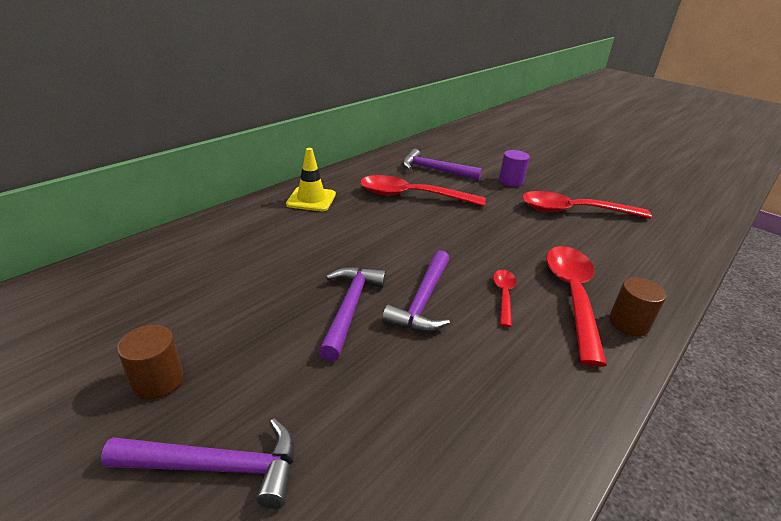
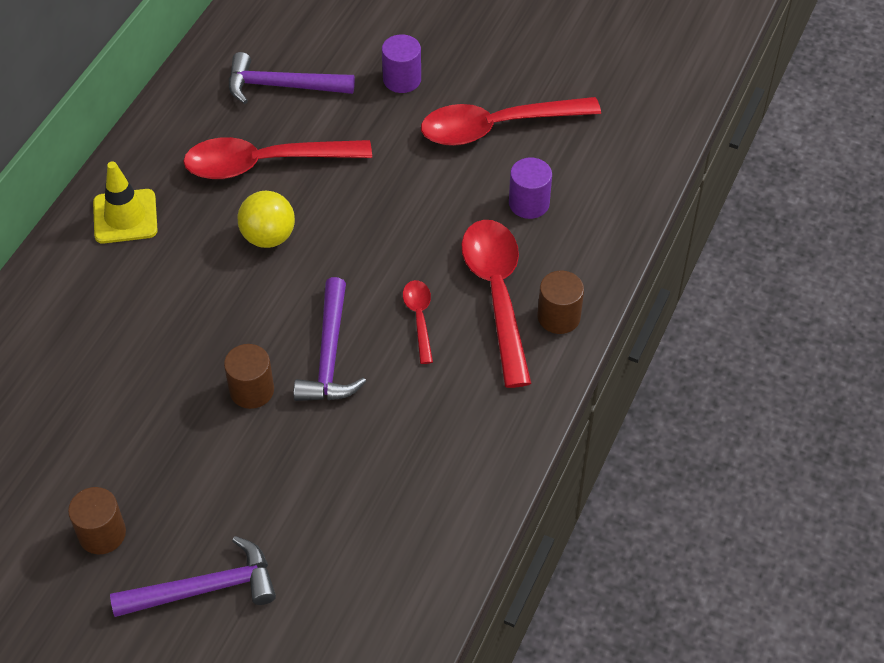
camera: 15 degrees left, 20 degrees up
purple hammer [319,267,386,361] -> brown cylinder [224,344,274,409]
none -> yellow ball [238,191,295,248]
none -> purple cylinder [509,158,552,219]

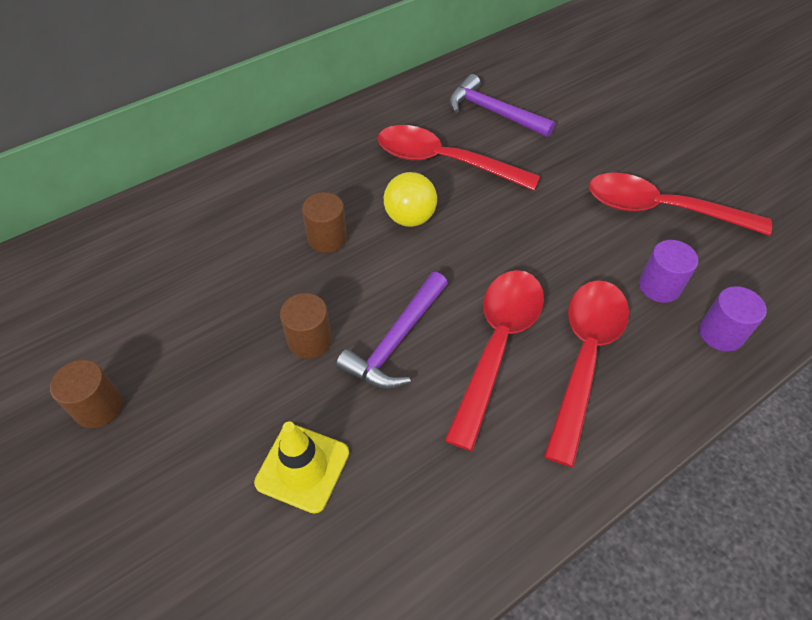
camera: 30 degrees right, 0 degrees up
yellow traffic cone [93,161,158,243] -> yellow traffic cone moved to [254,422,349,514]
purple hammer [110,536,276,617] -> none
purple cylinder [382,34,421,93] -> purple cylinder moved to [699,286,767,352]
red spoon [403,280,433,364] -> red spoon [445,270,544,451], size x2.04
brown cylinder [538,271,584,334] -> brown cylinder moved to [302,192,347,253]

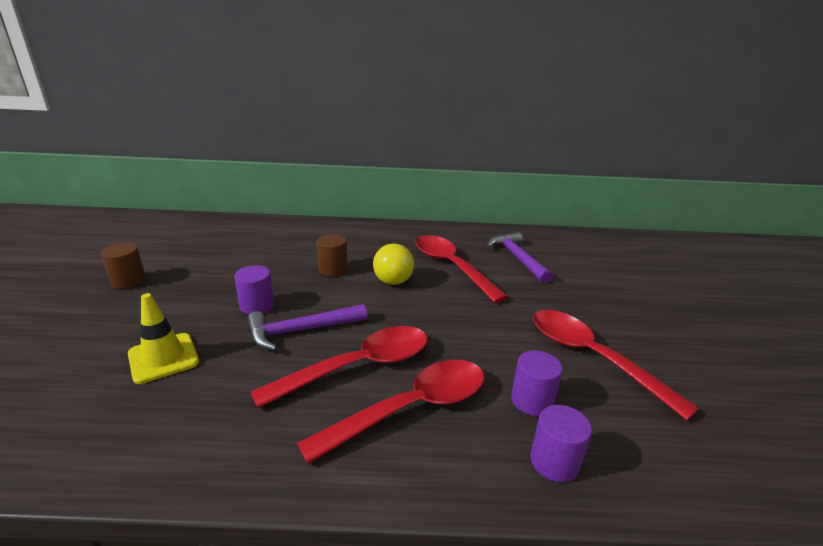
camera: 35 degrees right, 25 degrees down
brown cylinder [280,293,332,359] -> purple cylinder [234,265,274,315]

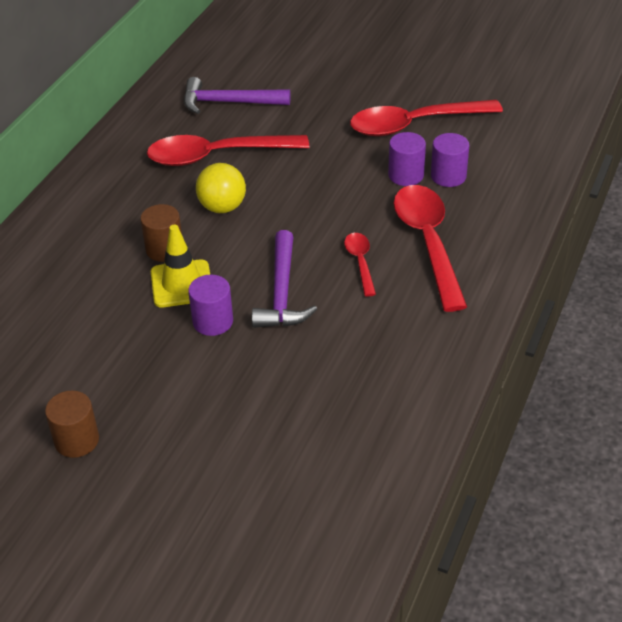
camera: 65 degrees left, 15 degrees up
yellow traffic cone [128,293,199,384] -> yellow traffic cone moved to [151,225,210,307]
red spoon [250,326,427,408] -> red spoon [344,233,376,297], size x0.49
purple cylinder [530,405,592,482] -> purple cylinder moved to [388,132,426,186]

